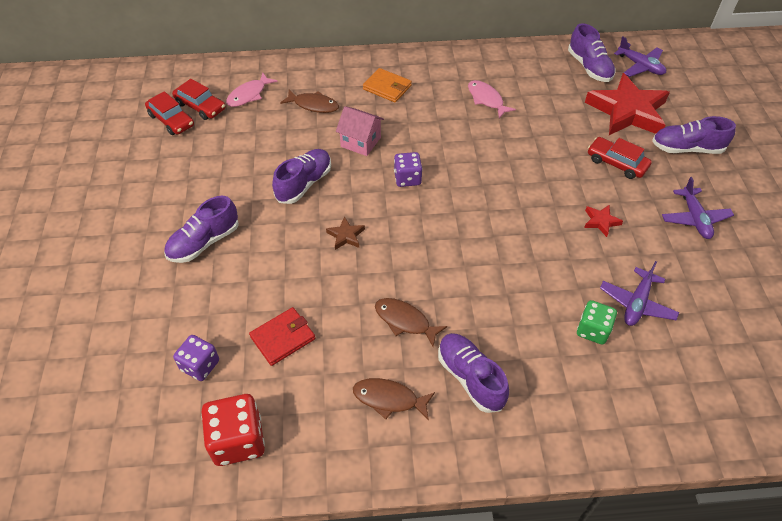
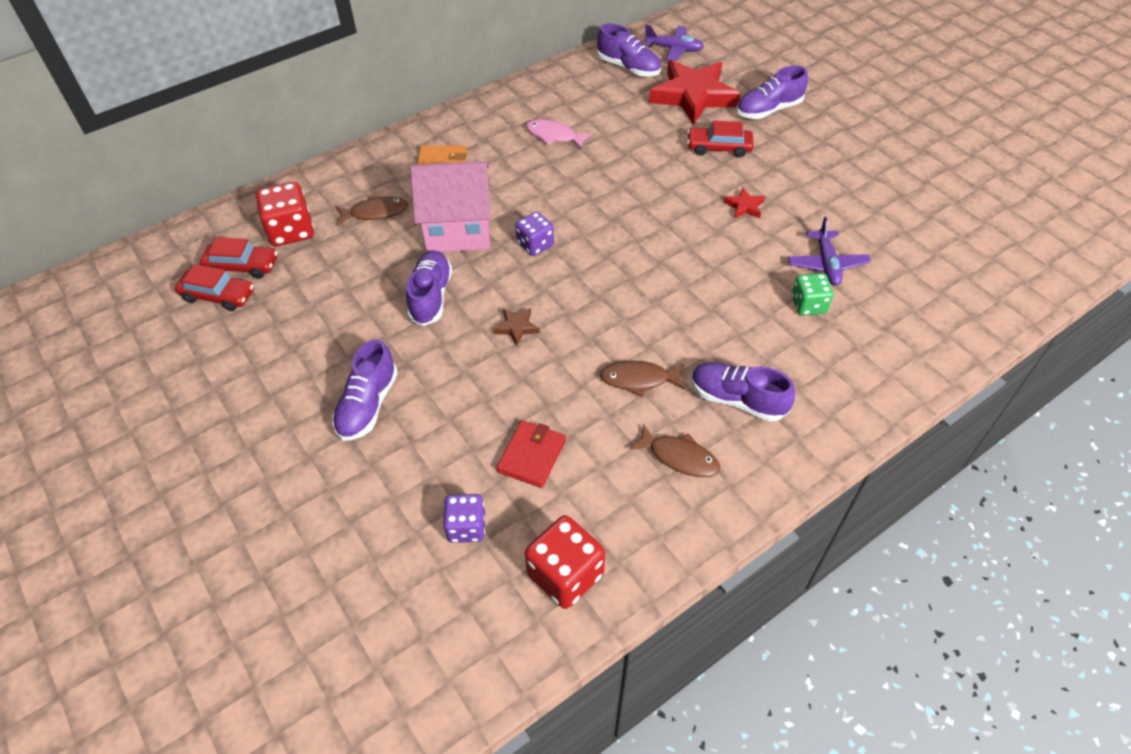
camera: 30 degrees left, 0 degrees up
pink fish [226,73,278,107] -> red dice [256,182,314,246]
pink house [336,106,384,156] -> pink house [410,161,490,252], size x1.74
brown fish [353,378,435,420] -> brown fish turned 135 degrees counterclockwise [629,424,720,477]
purple plane [662,177,734,239] -> none

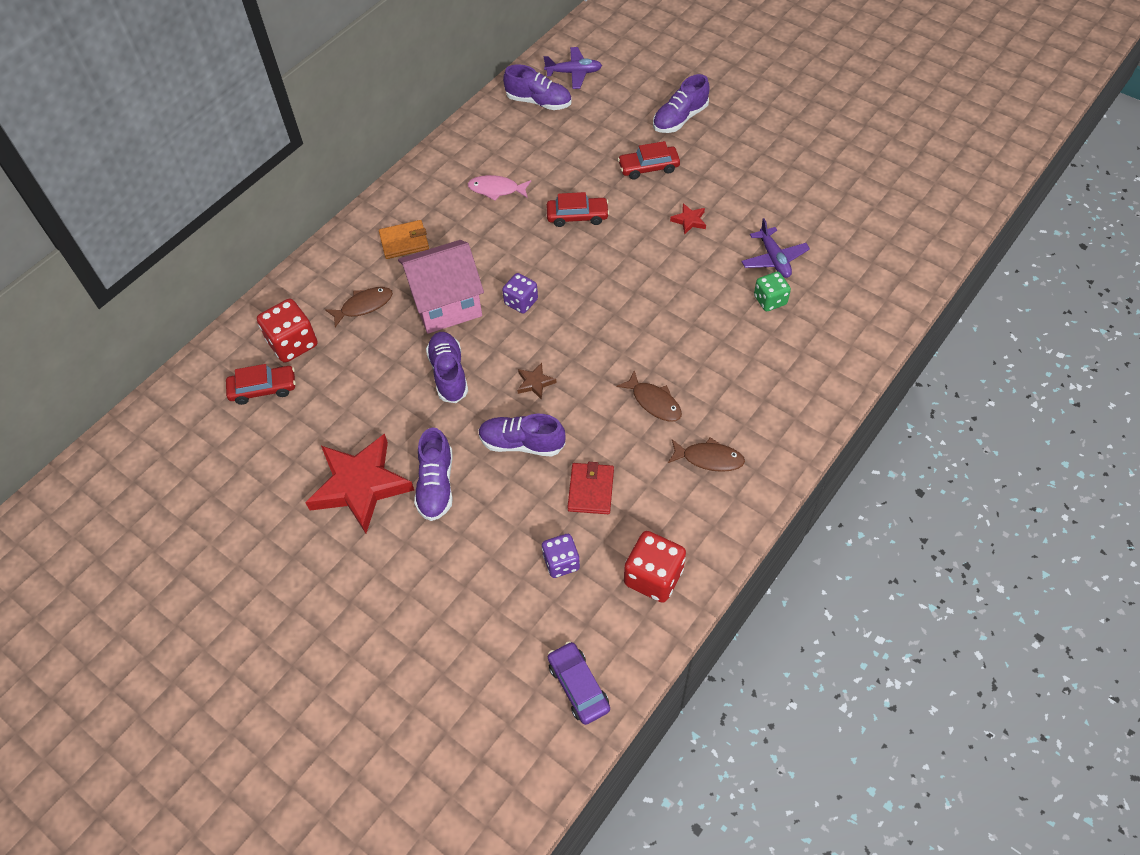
camera: 15 degrees left, 5 degrees up
red car [175,264,254,311] -> red car moved to [547,192,609,227]
brown fish [600,361,685,397] -> brown fish turned 120 degrees counterclockwise [617,370,682,421]
red star [649,60,741,125] -> red star moved to [305,434,414,533]
purple shoe [691,362,795,422] -> purple shoe moved to [478,414,566,457]
none -> purple car [548,641,610,725]

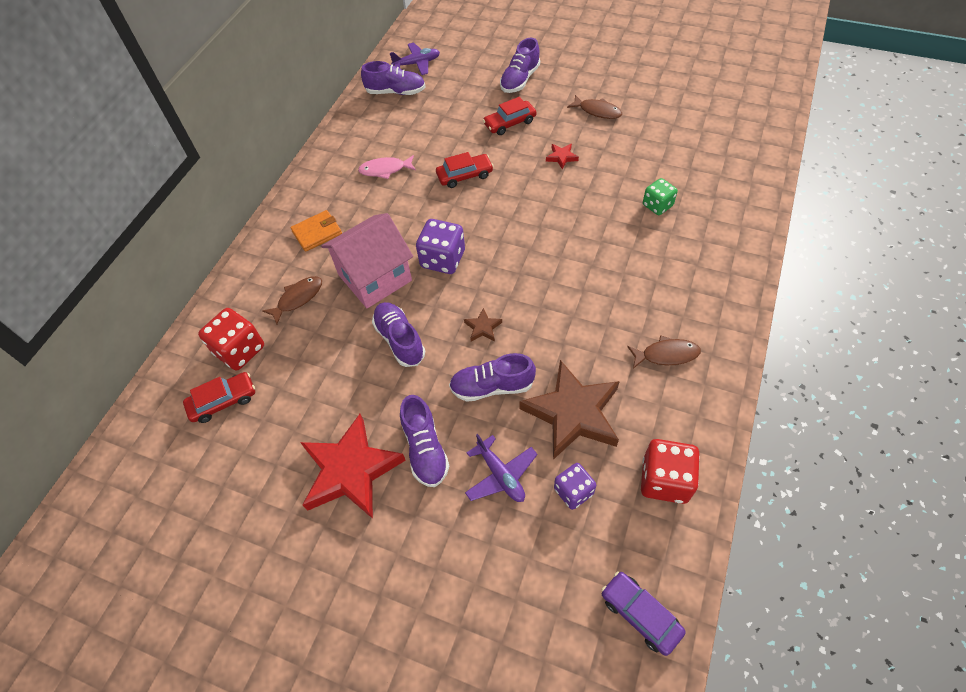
camera: 15 degrees left, 0 degrees up
purple dice [502,273,538,314] -> purple dice [416,219,465,274], size x1.53
red wallet [567,462,614,514] -> brown star [519,360,620,460]
brown fish [617,370,682,421] -> brown fish moved to [567,95,622,119]
purple plane [741,218,810,278] -> purple plane moved to [465,434,537,502]

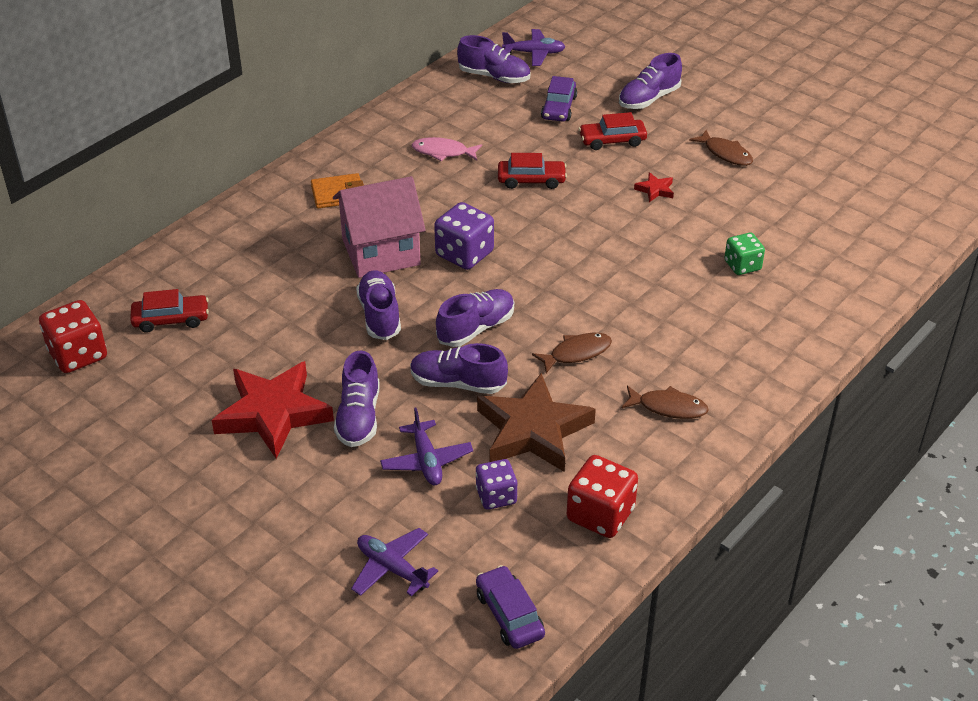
camera: 15 degrees right, 15 degrees down
red dice [198,308,264,370] -> red dice moved to [39,300,107,373]
brown fish [263,276,322,324] -> brown fish moved to [532,333,612,373]
brown star [464,308,502,342] -> purple shoe [436,289,514,347]
none -> purple plane [351,528,438,596]
none -> purple car [541,76,577,122]

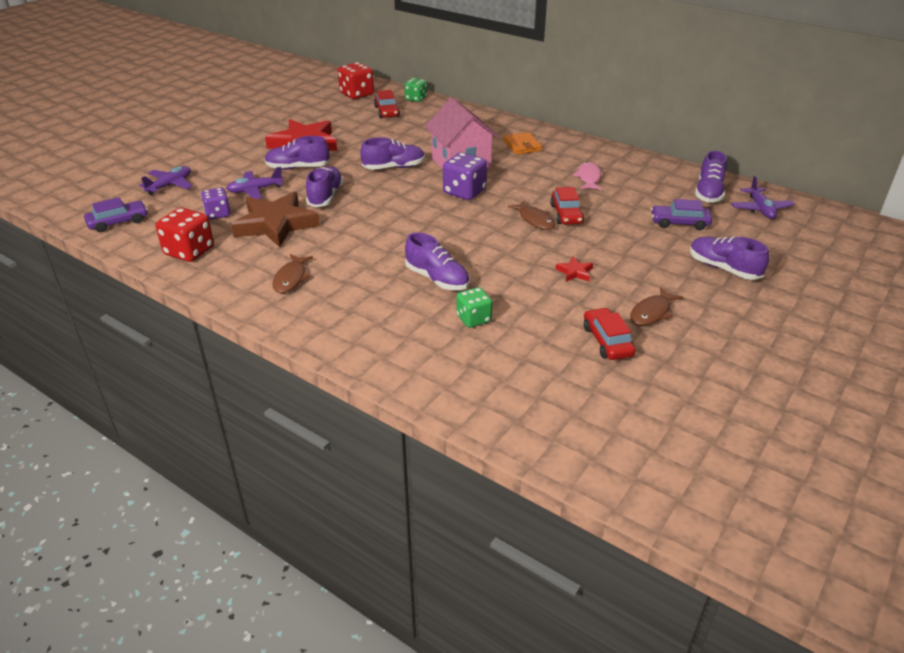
camera: 85 degrees right, 5 degrees down
purple shoe [436,289,514,347] -> purple shoe moved to [405,232,469,290]
brown fish [532,333,612,373] -> brown fish moved to [507,200,555,230]
red car [579,112,647,150] -> red car moved to [584,308,636,360]
none -> green dice [404,78,427,102]

